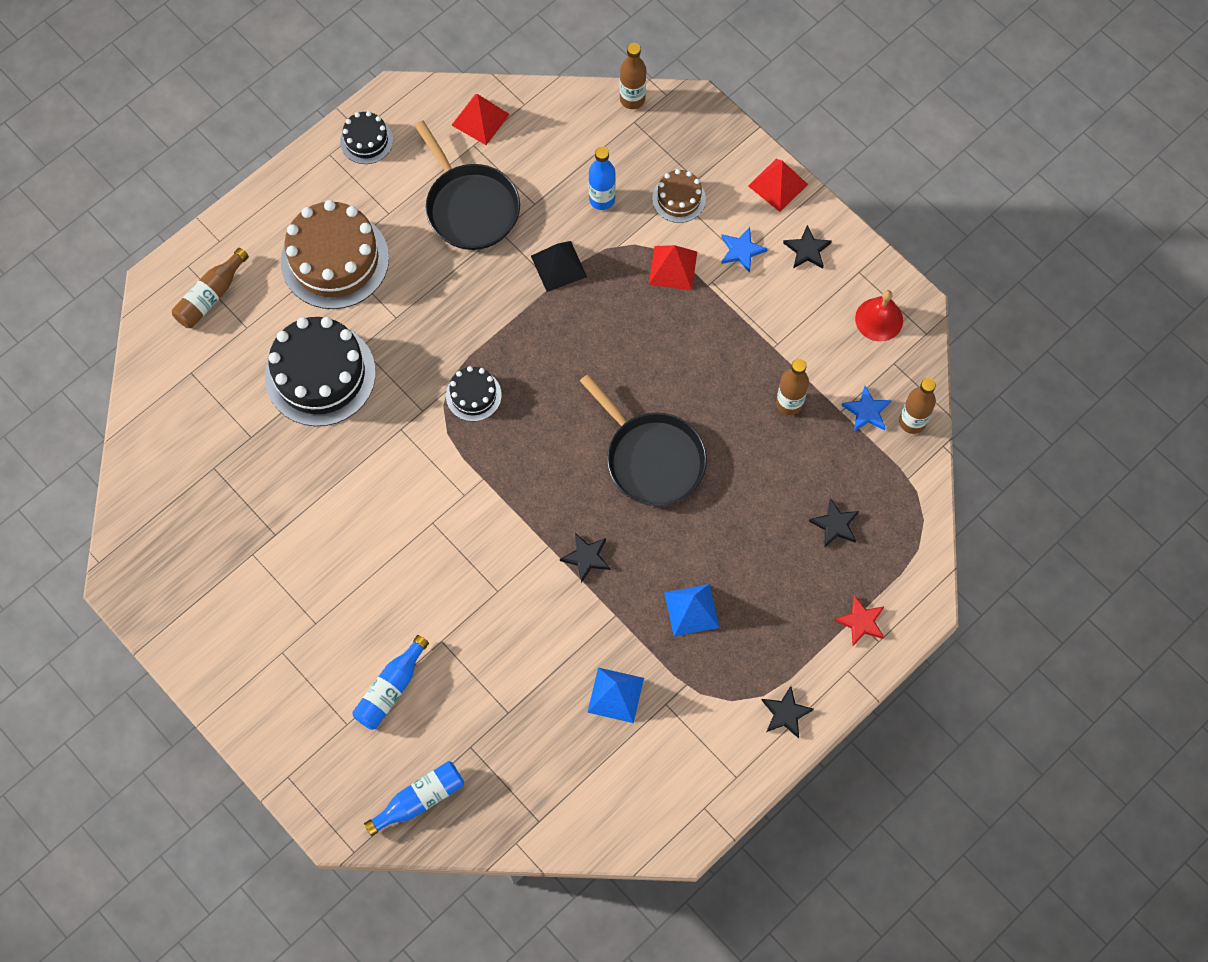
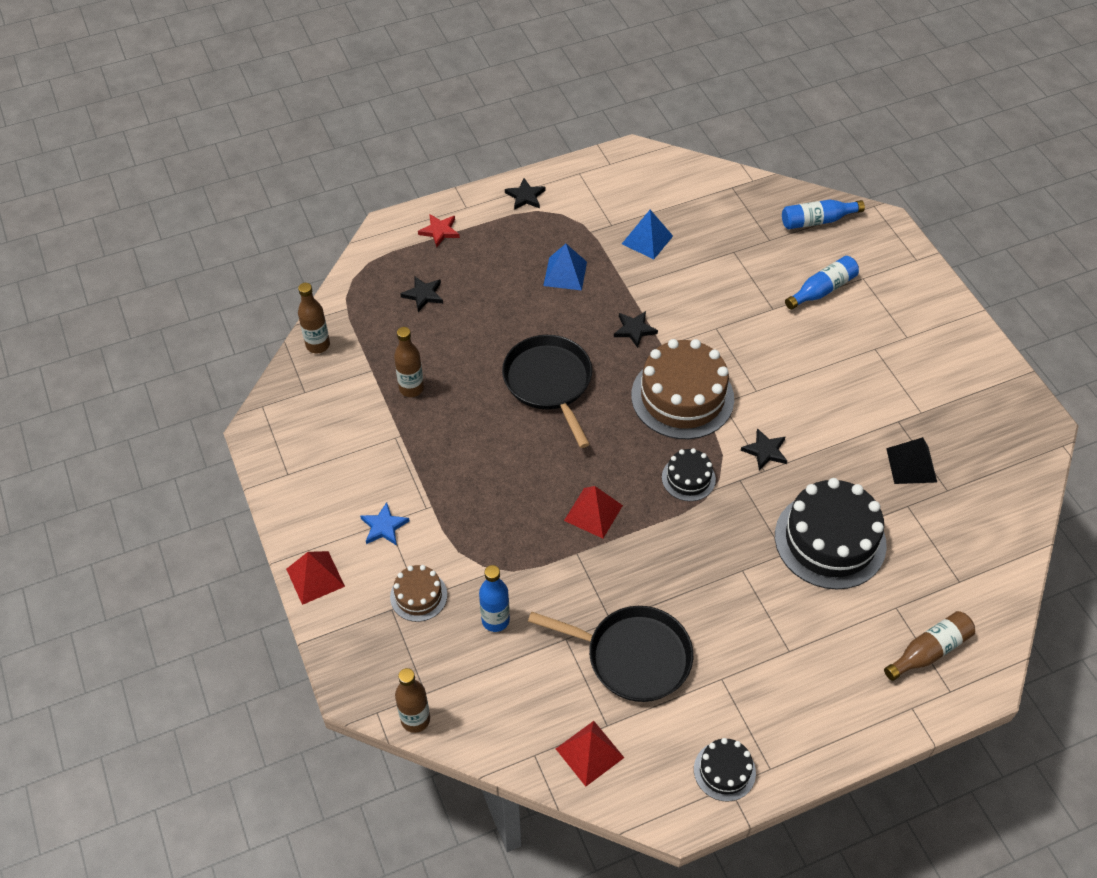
camera: 160 degrees left, 15 degrees down
brown cake [281,200,389,309] -> brown cake moved to [631,339,734,439]
black pan [415,121,520,250] -> black pan turned 120 degrees clockwise [528,606,693,702]
black pyramid [531,241,587,292] -> black pyramid moved to [886,437,937,484]
red pyramid [649,245,697,290] -> red pyramid moved to [564,486,623,538]
black star [783,225,832,269] -> black star moved to [741,428,787,470]
blue star [841,386,892,432] -> none
red bell [855,290,903,341] -> none

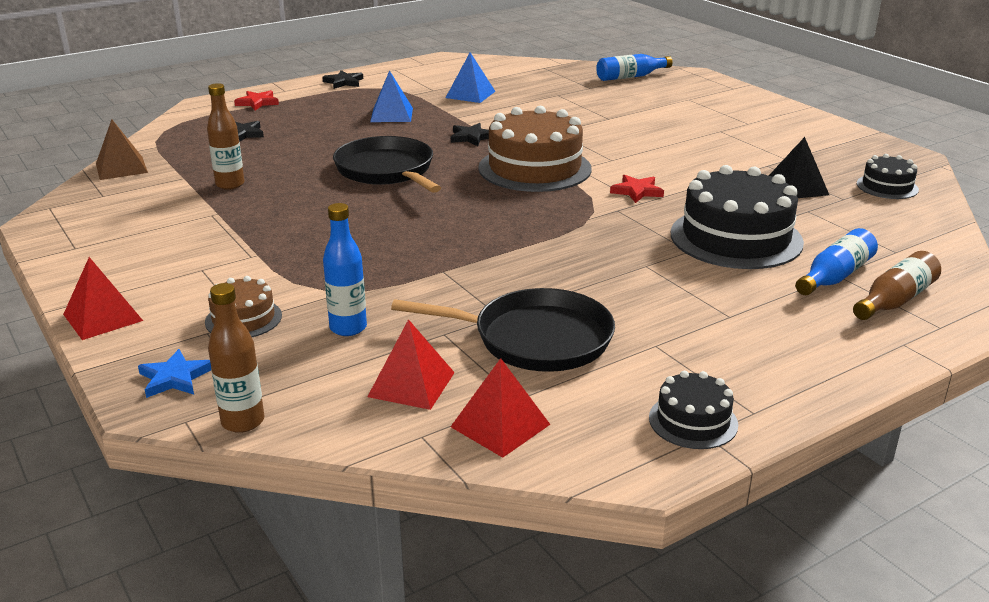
camera: 10 degrees left, 25 degrees down
brown bottle [298,283,330,353] -> brown pyramid [96,119,148,180]
blue star [360,502,409,546] -> blue star moved to [138,349,211,398]
red pyramid [564,486,623,538] -> red pyramid moved to [367,319,455,410]
black cake [662,448,716,501] -> black cake moved to [857,154,919,199]
black star [741,428,787,470] -> red star [610,174,664,203]
blue bottle [785,256,859,310] -> blue bottle moved to [796,228,878,295]

